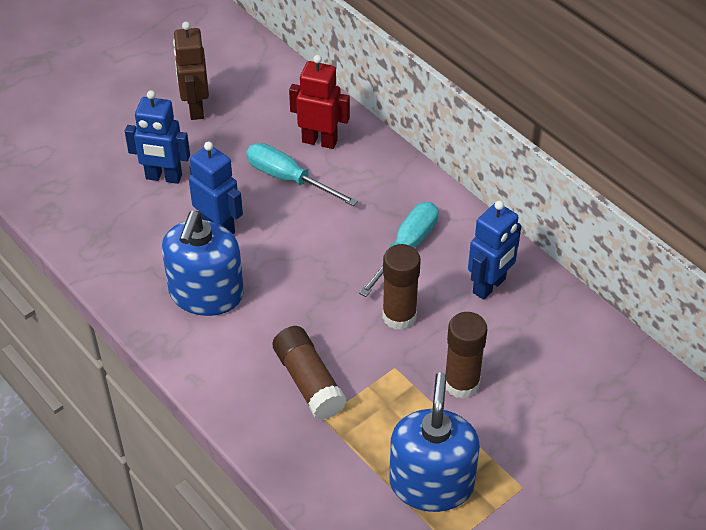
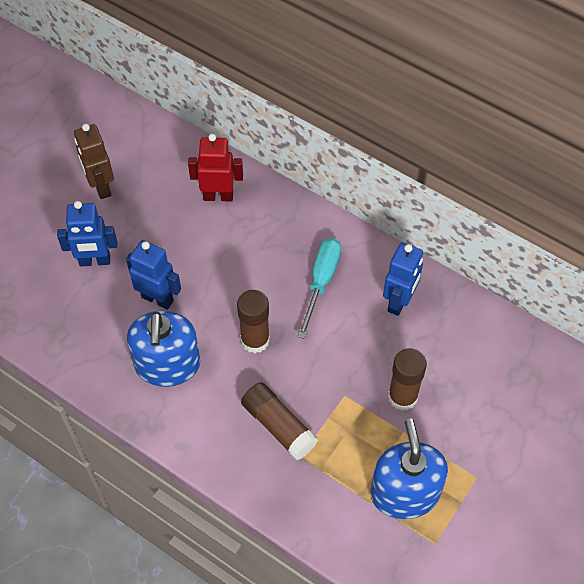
camera: 15 degrees left, 10 degrees up
turquoise screwdriver [246,143,358,206] -> none
brown glue stick [382,244,421,330] -> brown glue stick moved to [237,290,270,353]

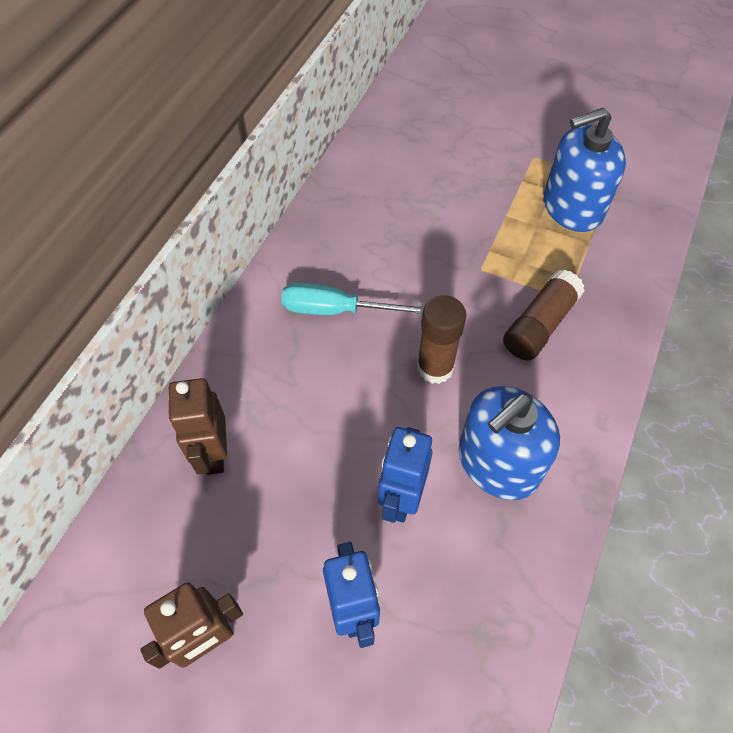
camera: 100 degrees left, 0 degrees up
blue soap dispenser [127,311,200,387] -> blue soap dispenser turned 150 degrees clockwise [459,386,560,500]
red robot [188,134,243,201] -> brown robot [168,378,227,475]
blue robot [383,242,423,316] -> none
brown glue stick [388,348,427,411] -> none

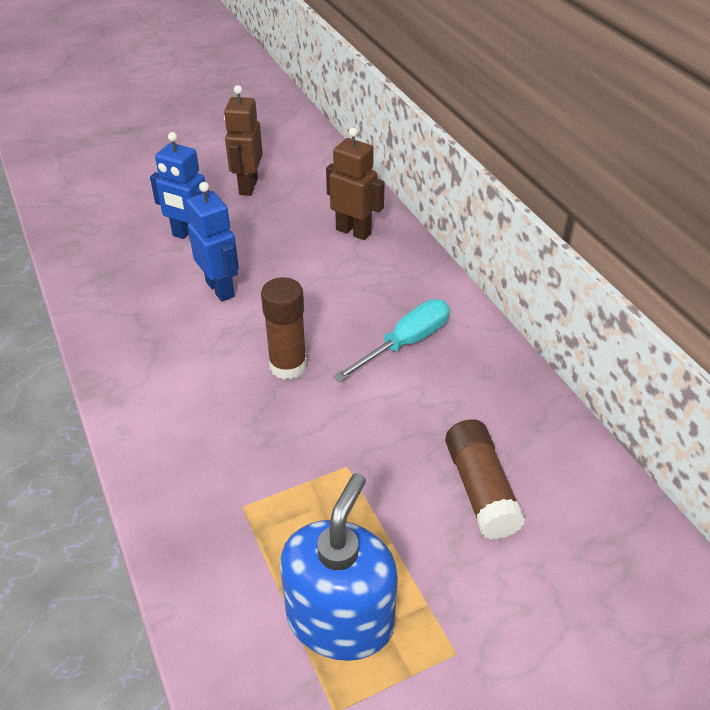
camera: 130 degrees right, 15 degrees down
blue soap dispenser [459,386,560,500] -> none
brown glue stick [503,269,585,360] -> brown glue stick moved to [445,419,525,540]

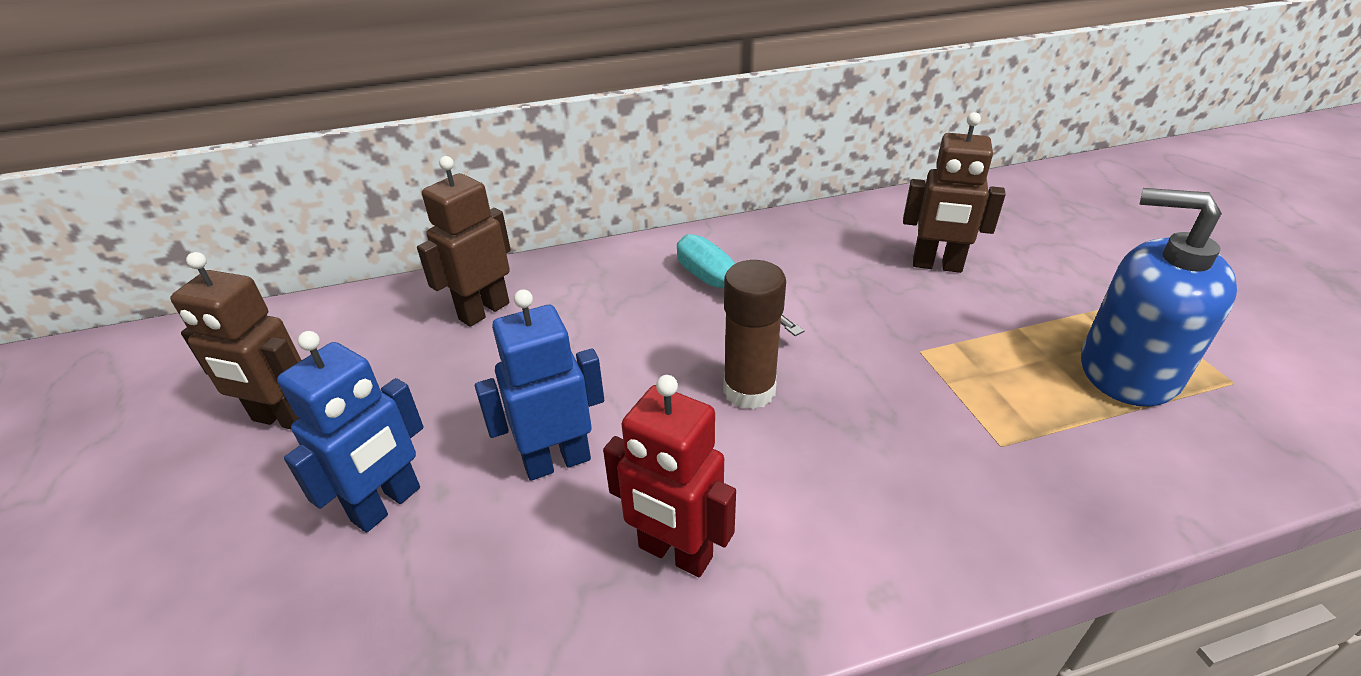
camera: 80 degrees left, 5 degrees down
brown glue stick [445,419,525,540] -> brown robot [903,112,1006,273]
none -> red robot [603,375,736,577]

